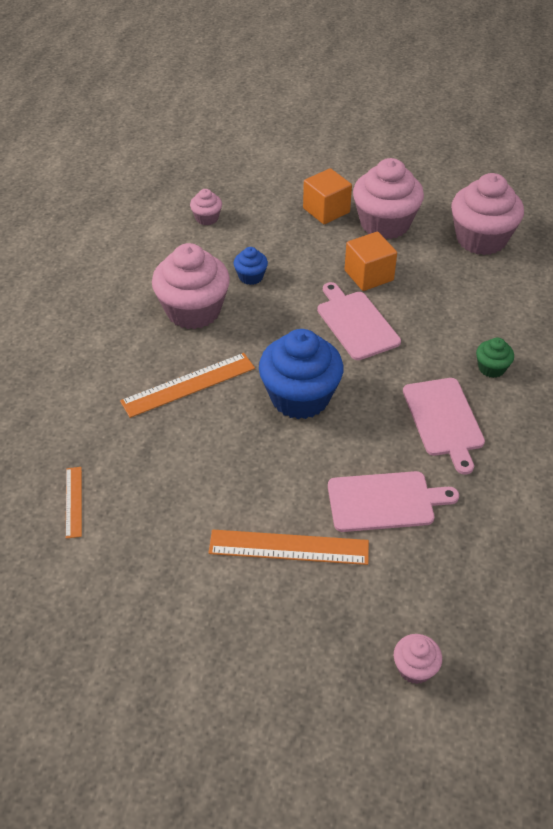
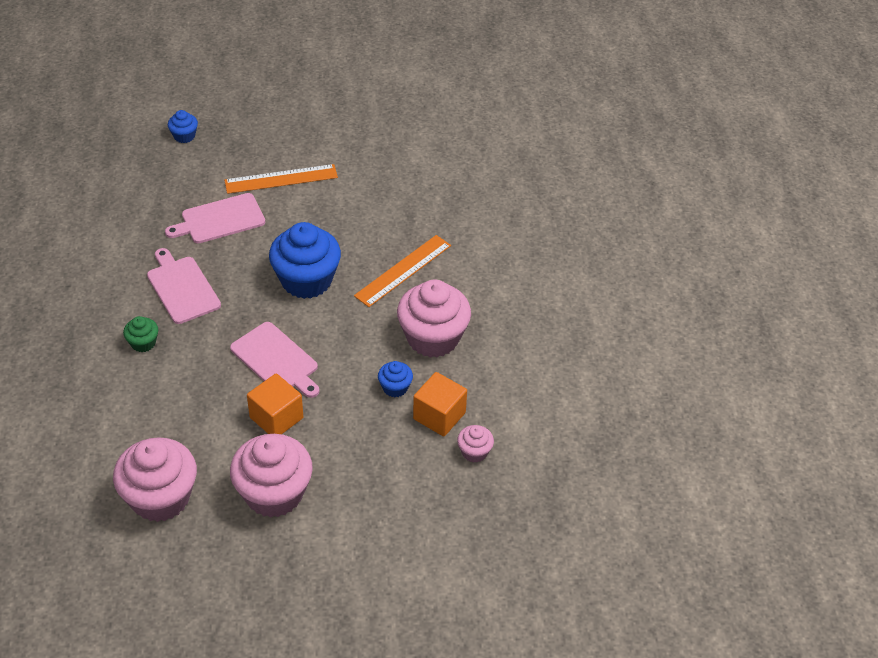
camera: 160 degrees right, 0 degrees up
orange ruler [66,467,82,539] -> none
orange cube [303,168,352,224] -> orange cube moved to [413,372,467,437]
pink cupcake [394,634,442,684] -> blue cupcake [168,110,198,143]

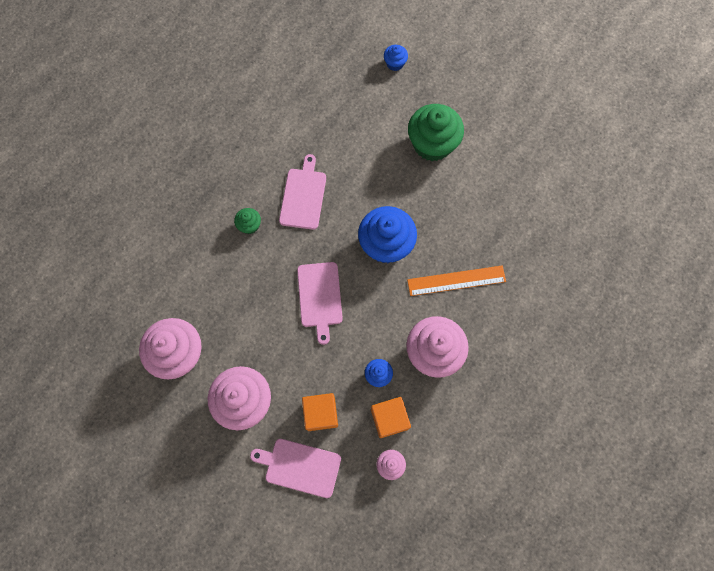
camera: 40 degrees right, 25 degrees up
pink cutting board [165,193,265,243] -> pink cutting board moved to [250,439,341,498]
orange ruler [224,164,338,194] -> green cupcake [408,104,464,161]
orange cube [247,373,303,434] -> orange cube moved to [302,393,338,431]

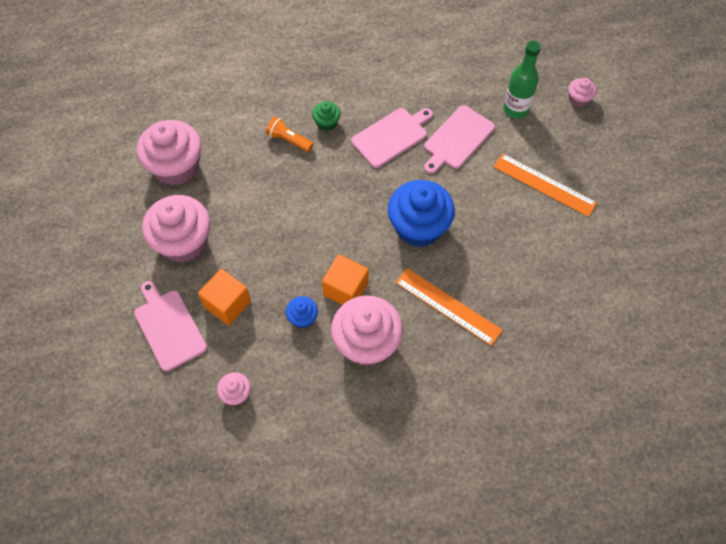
camera: 45 degrees right, 10 degrees down
pink cutting board [297,262,343,345] -> pink cutting board moved to [424,105,495,174]
orange cube [371,397,411,438] -> orange cube moved to [322,254,369,305]
blue cupcake [384,45,408,71] -> pink cupcake [568,78,597,107]
green cupcake [408,104,464,161] -> orange ruler [493,153,597,217]
none -> orange flashlight [266,116,313,152]
none -> green bottle [503,41,541,118]

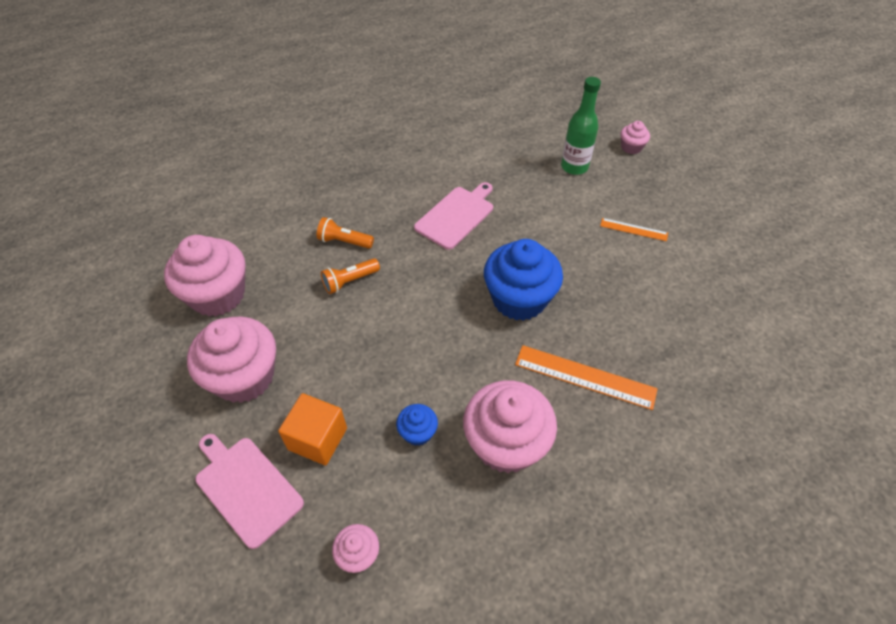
camera: 15 degrees left, 10 degrees down
green cupcake [312,101,341,131] -> none
orange cube [322,254,369,305] -> none
pink cutting board [424,105,495,174] -> none
orange ruler [493,153,597,217] -> orange ruler [600,218,668,241], size x0.56
none -> orange flashlight [321,258,380,294]

